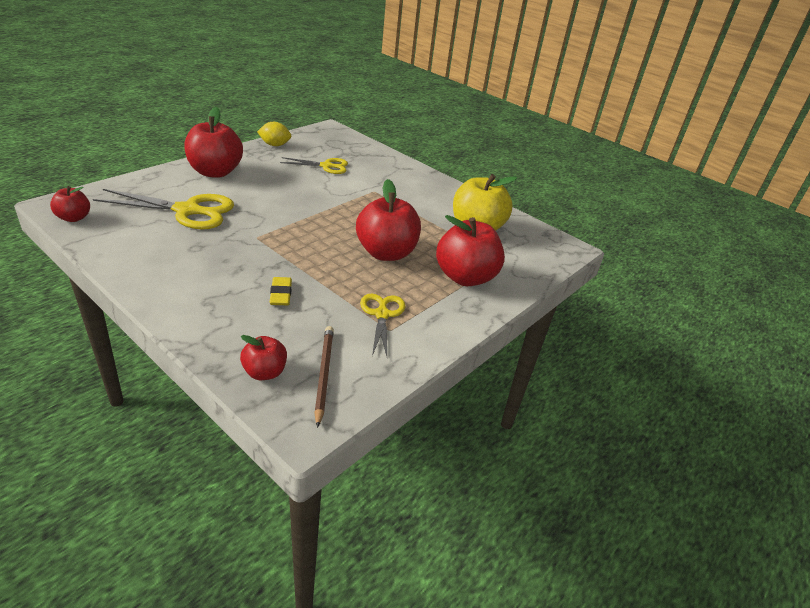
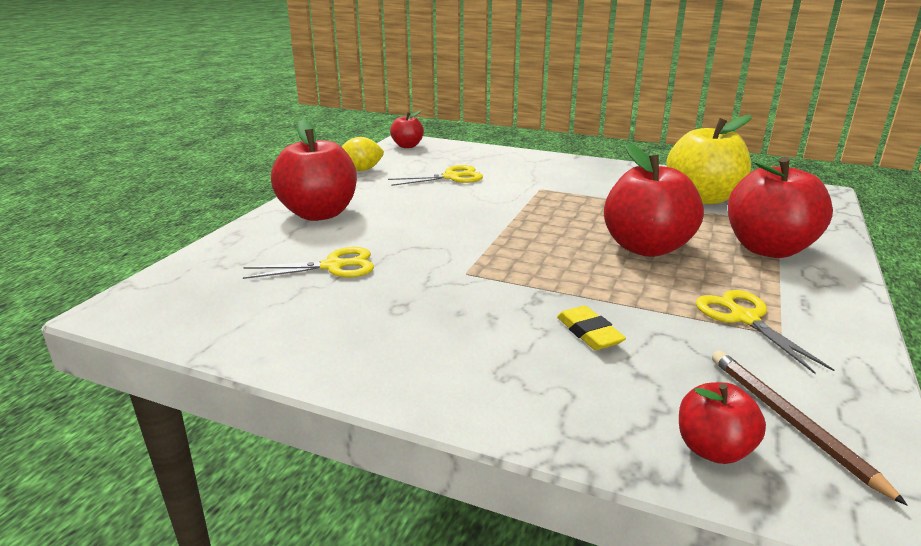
camera: 15 degrees left, 10 degrees down
red apple [50,186,90,222] -> red apple moved to [390,110,424,148]
yellow scissors [93,189,234,230] -> yellow scissors [243,247,374,279], size x0.59

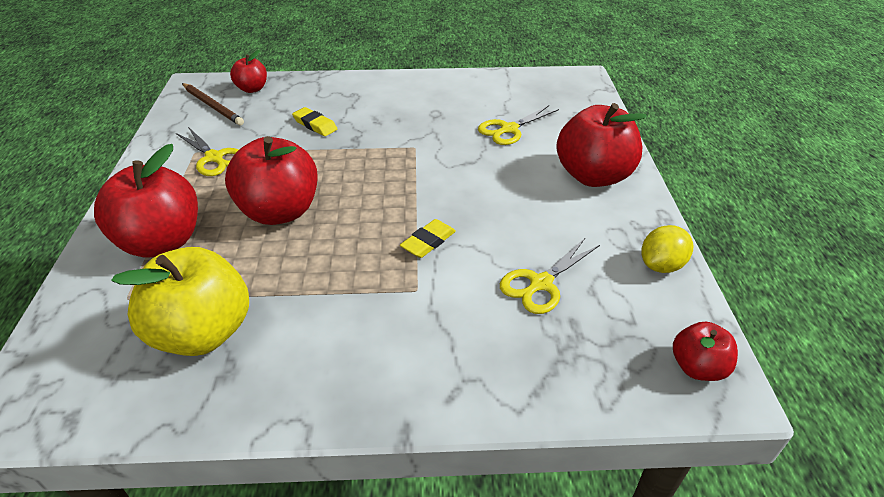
camera: 155 degrees right, 15 degrees up
none -> yellow eraser [400,219,456,258]

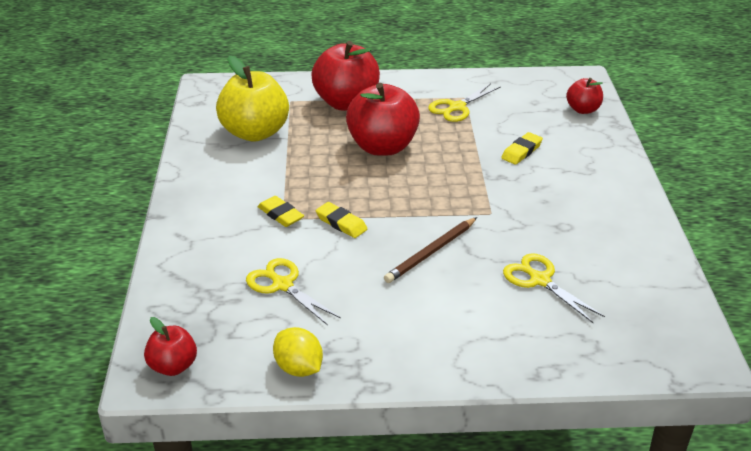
camera: 90 degrees right, 5 degrees down
brown pencil [182,83,244,126] -> brown pencil moved to [384,217,477,283]
red apple [556,103,647,187] -> none
none -> yellow eraser [258,196,304,227]

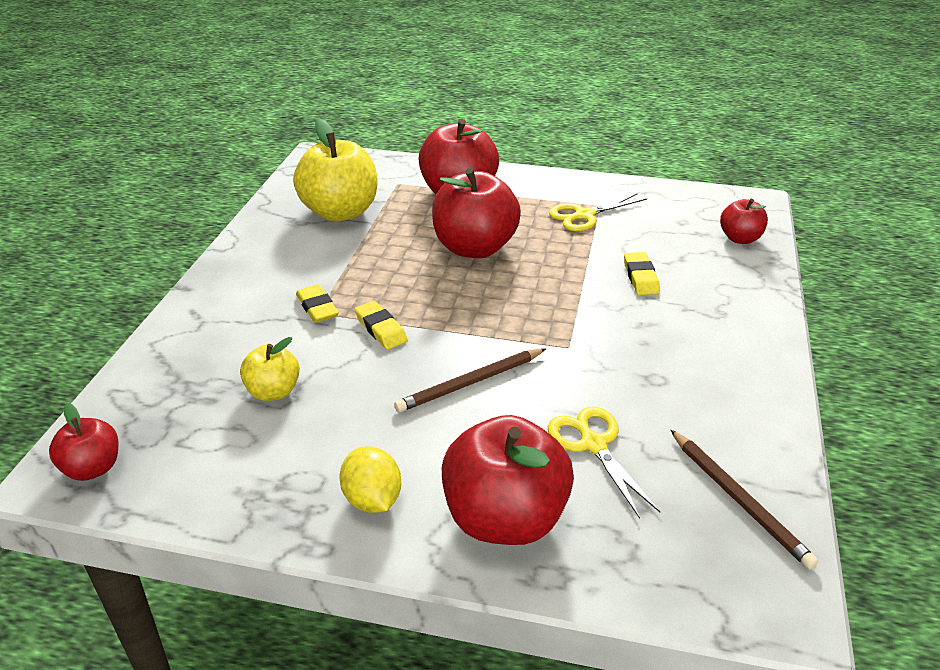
camera: 15 degrees right, 0 degrees up
yellow scissors [246,258,341,325] -> yellow apple [240,337,300,401]
yellow lemon [273,327,323,377] -> yellow lemon moved to [340,446,401,513]
yellow eraser [501,132,543,165] -> yellow eraser turned 60 degrees counterclockwise [624,252,660,295]
none -> red apple [442,415,574,545]
none -> brown pencil [671,430,819,570]

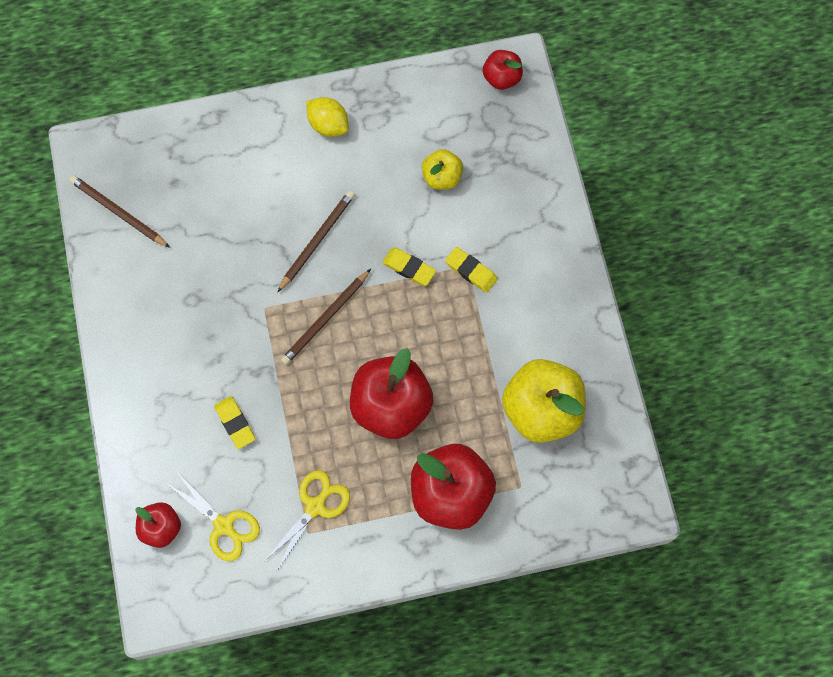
camera: 155 degrees right, 35 degrees up
red apple [442,415,574,545] -> none
yellow scissors [548,407,660,519] -> yellow scissors moved to [166,473,260,561]
none -> brown pencil [281,269,371,365]

